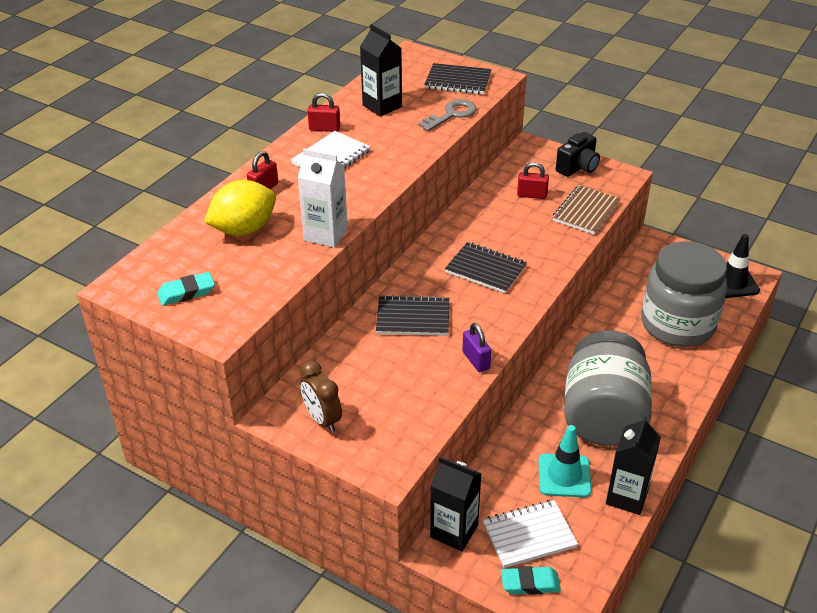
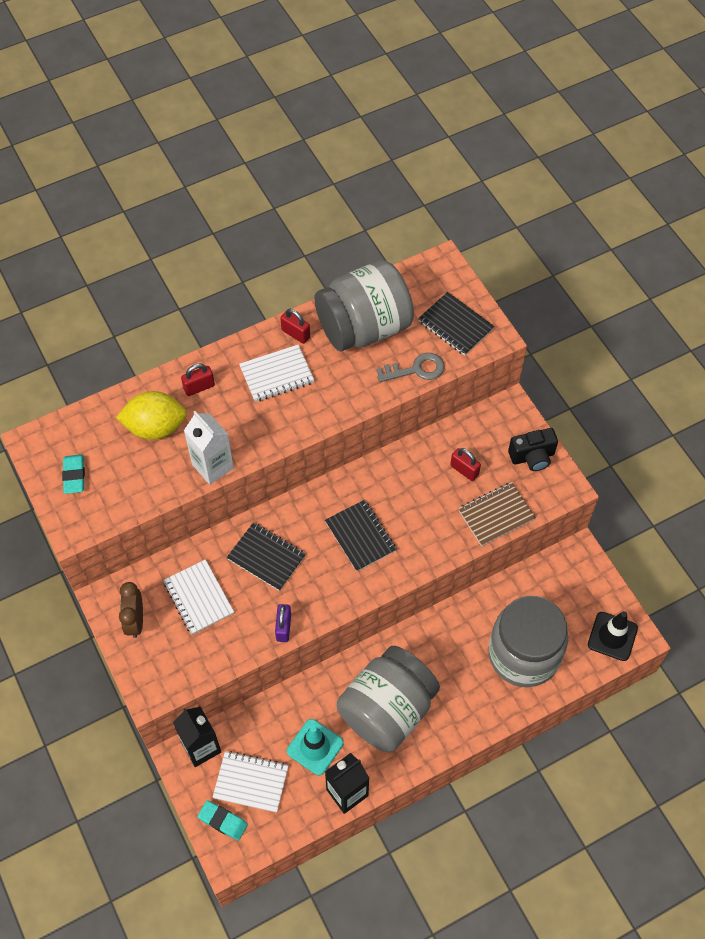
camera: 30 degrees right, 20 degrees up
turquoise eraser [157,272,215,306] -> turquoise eraser turned 75 degrees clockwise [62,454,85,494]
black carton [360,24,402,117] -> grey jar [314,260,414,351]
none -> white notebook [163,559,234,635]

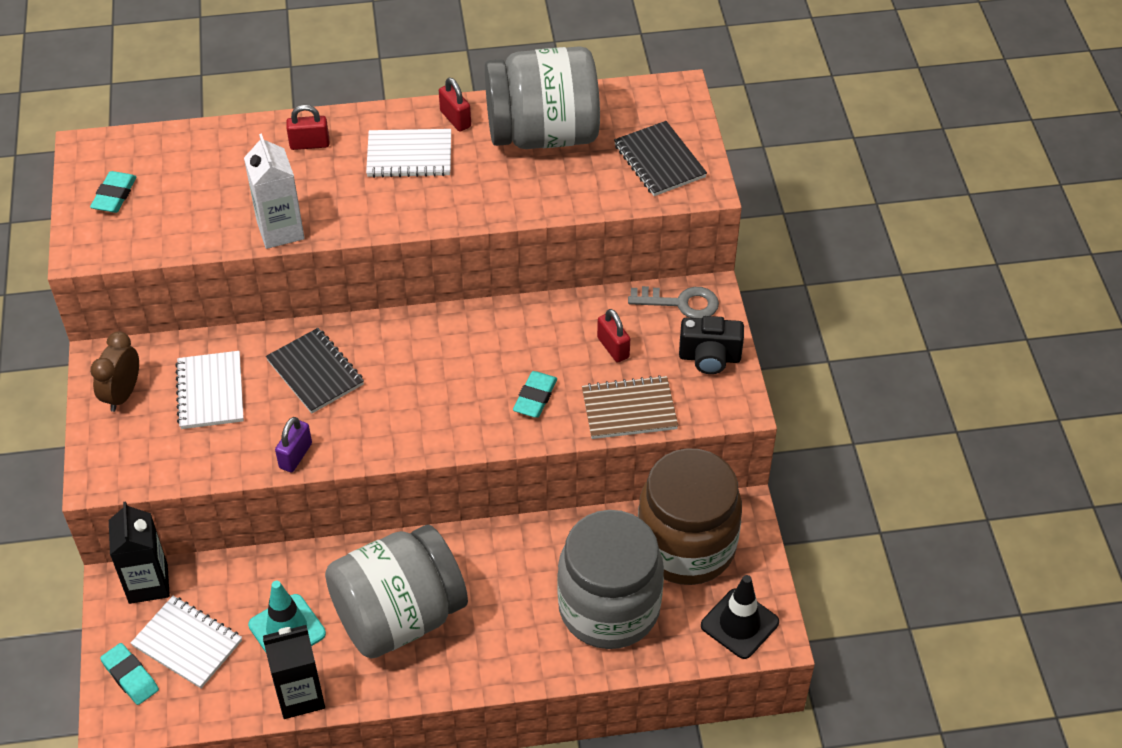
camera: 20 degrees right, 10 degrees down
yellow lemon [116,391,187,440] -> none
black notebook [325,500,397,572] -> none
grey key [376,353,445,382] -> grey key moved to [628,286,719,318]
none -> turquoise eraser [513,371,557,418]
none -> brown jar [638,448,742,585]

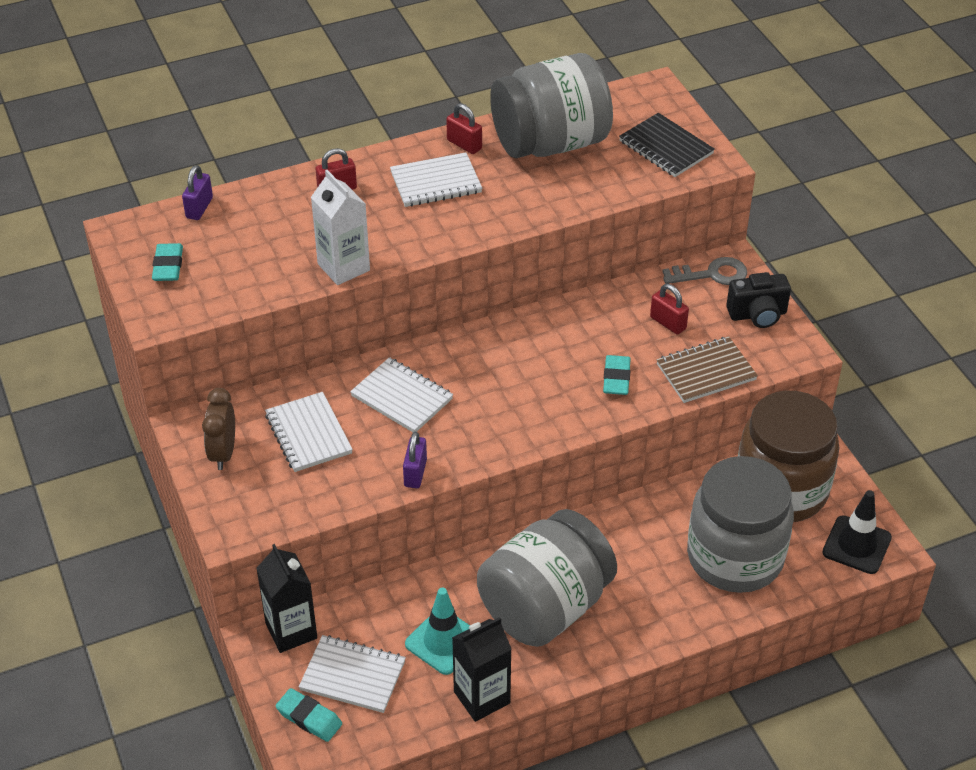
camera: 15 degrees left, 5 degrees down
black notebook [266,328,364,413] -> white notebook [350,357,453,432]
none -> purple padlock [182,165,213,220]

